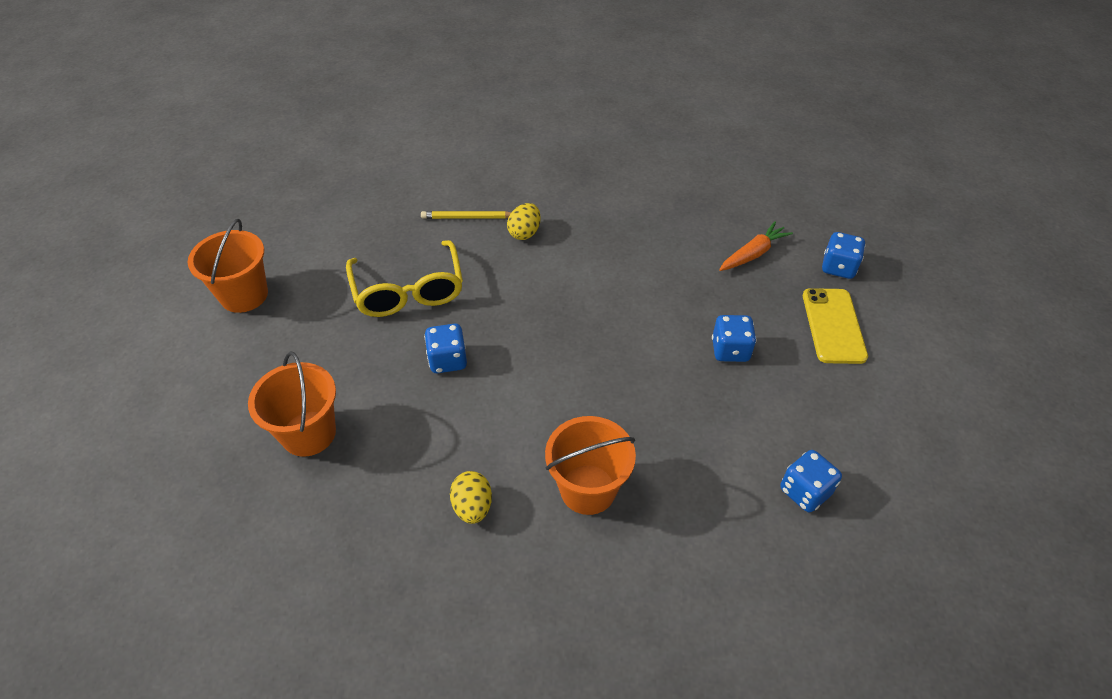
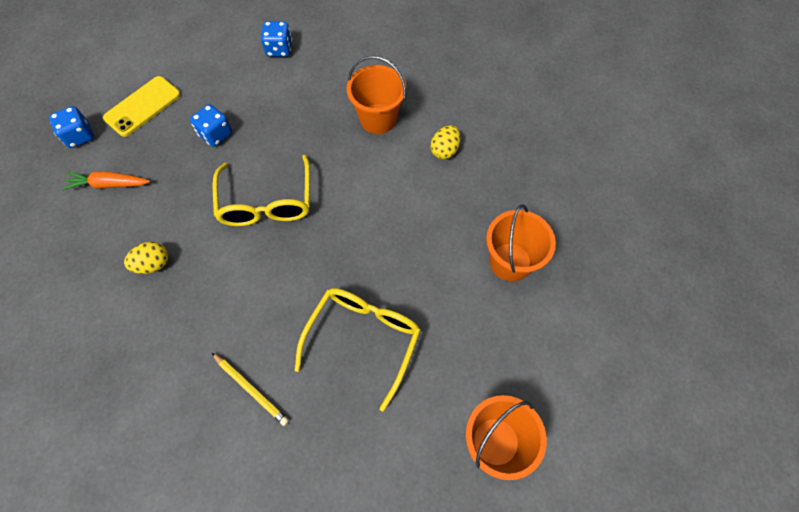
camera: 140 degrees left, 15 degrees up
blue dice [424,324,467,373] -> none
yellow egg [507,203,541,240] -> yellow egg moved to [124,242,168,274]
none -> yellow glasses [213,155,310,226]

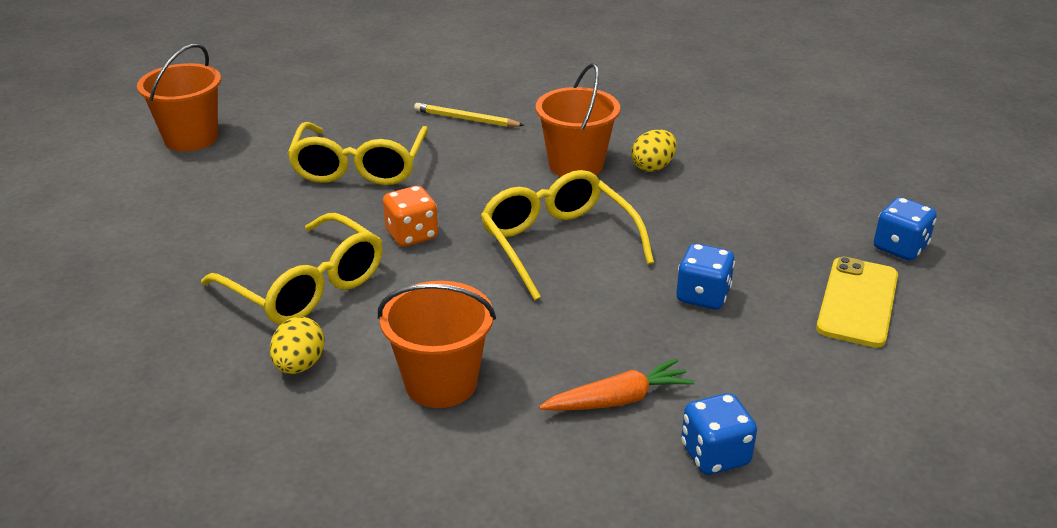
camera: 160 degrees right, 30 degrees down
orange carrot [62,171,150,190] -> orange carrot moved to [539,359,695,411]
orange bucket [486,204,556,282] -> orange bucket moved to [536,63,620,177]
none -> yellow glasses [201,213,383,325]
none -> orange dice [383,186,438,247]

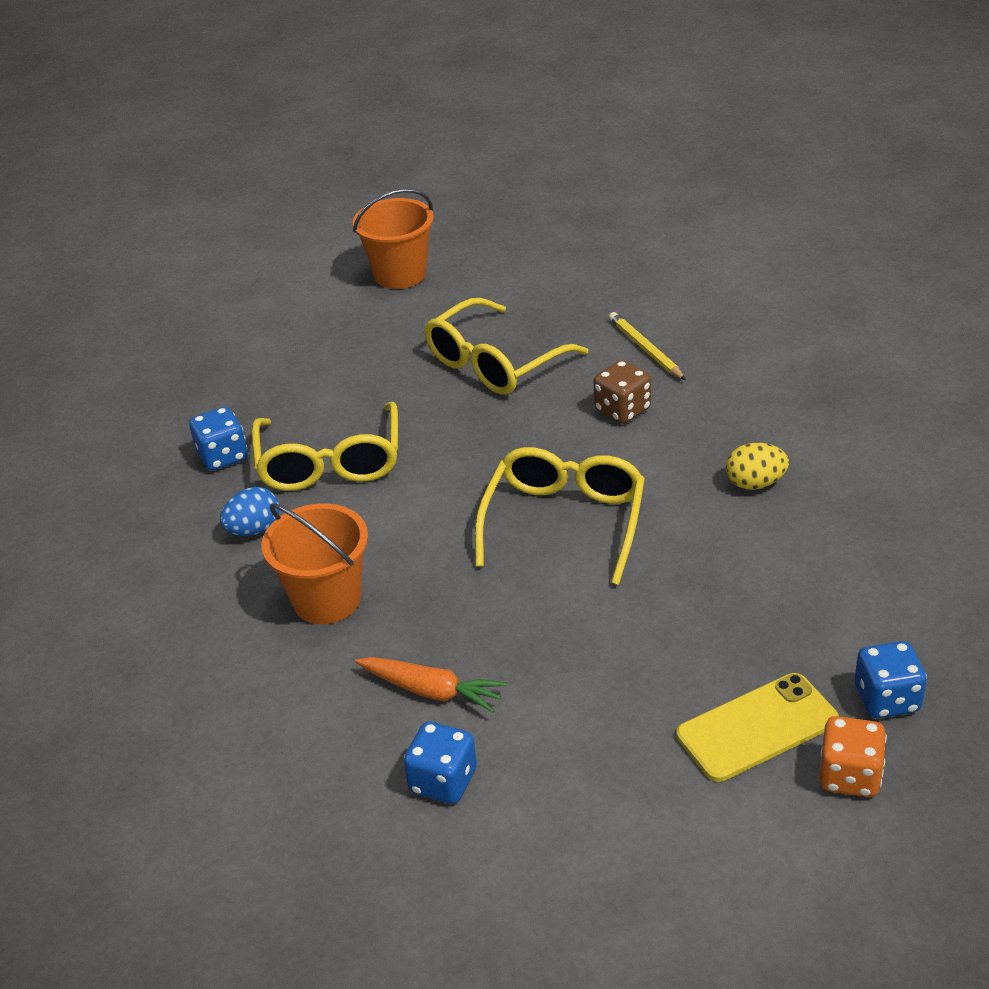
camera: 45 degrees right, 5 degrees up
yellow egg [270,317,325,374] -> blue egg [220,487,280,536]
orange dice [383,186,438,247] -> orange dice moved to [819,716,887,797]
orange bucket [536,63,620,177] -> none
blue dice [676,243,735,309] -> blue dice moved to [189,407,248,471]
none -> brown dice [594,360,651,424]

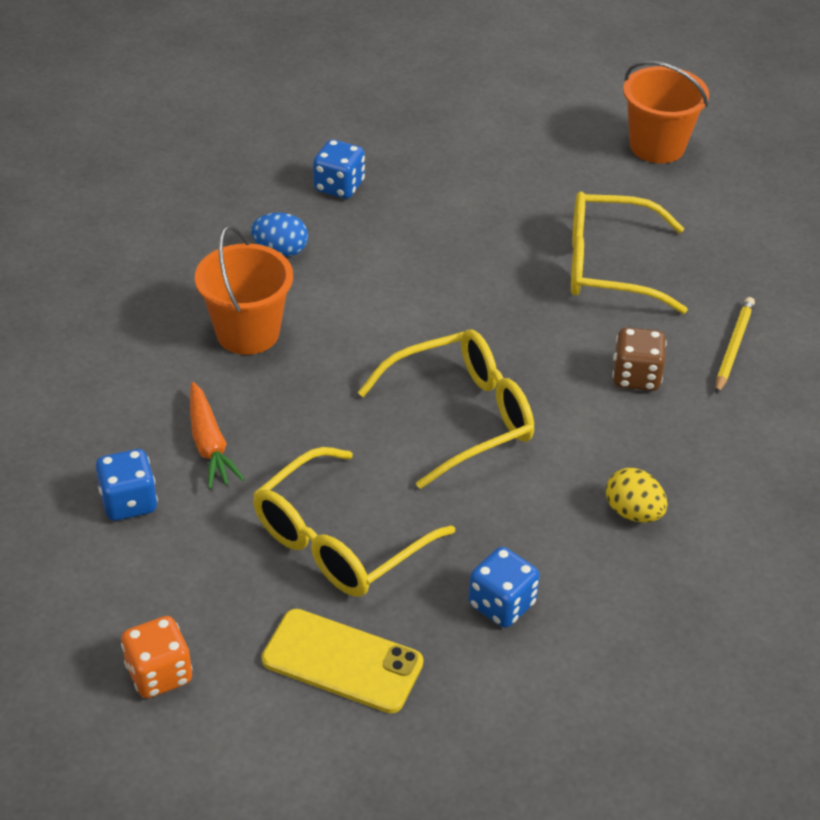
camera: 45 degrees right, 5 degrees up
yellow glasses [252,402,398,491] -> yellow glasses moved to [253,447,455,597]
orange dice [819,716,887,797] -> orange dice moved to [121,616,193,698]
blue dice [855,641,927,718] -> blue dice moved to [468,547,540,628]

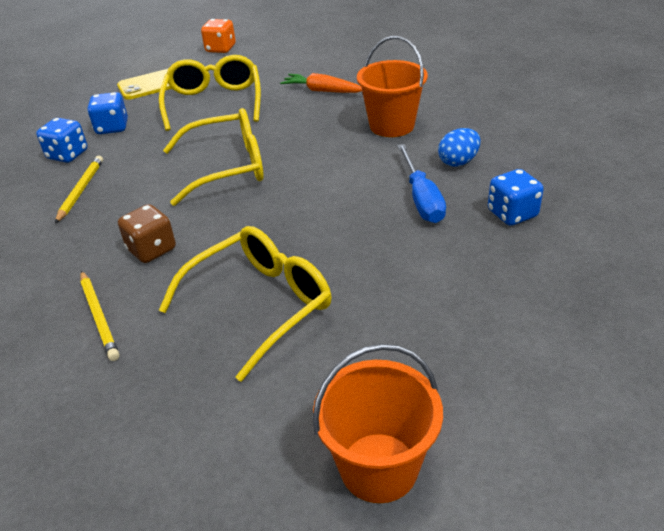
camera: 135 degrees right, 5 degrees down
blue dice [96,449,158,521] -> blue dice moved to [36,118,87,163]
yellow glasses [357,330,534,489] -> yellow glasses turned 120 degrees counterclockwise [163,108,264,206]
yellow egg [606,468,668,523] -> yellow pencil [55,156,103,224]
none -> blue screwdriver [397,144,446,223]

